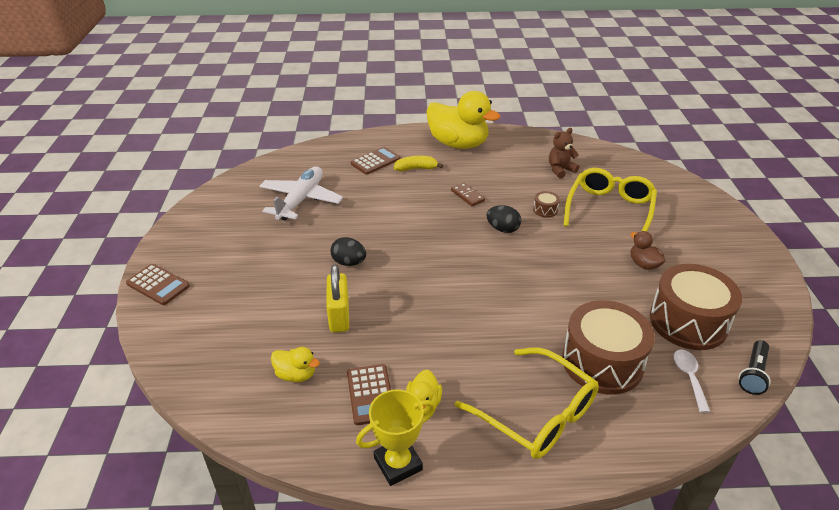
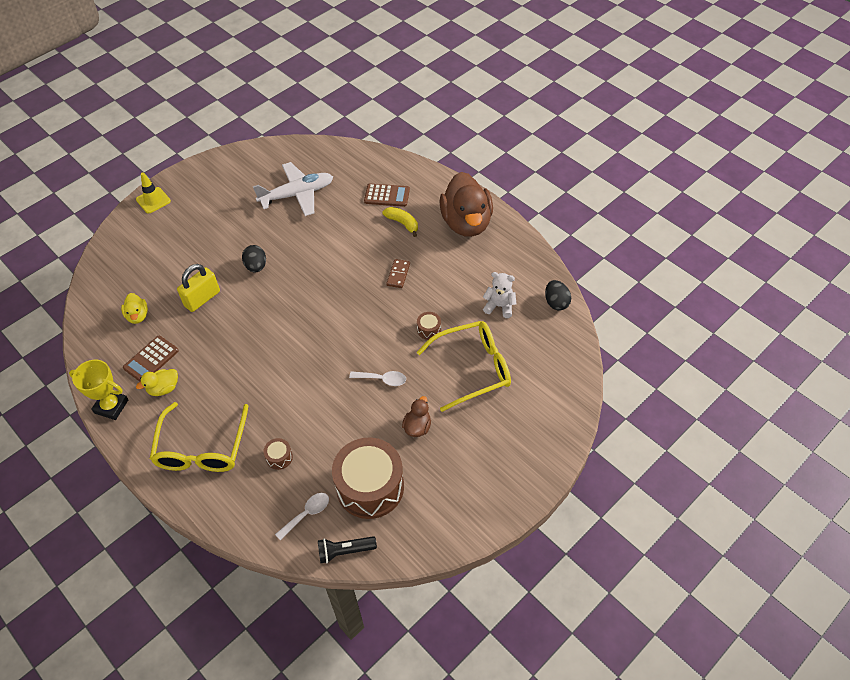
camera: 50 degrees right, 15 degrees up
brown calculator [126,264,190,305] -> yellow traffic cone [136,172,171,214]
yellow duck [426,91,500,149] -> brown duck [439,172,493,237]
black egg [486,205,521,233] -> black egg moved to [545,280,571,311]
brown teddy bear [549,128,579,178] -> white teddy bear [483,272,516,318]
brown drum [562,300,655,395] -> brown drum [263,438,293,470], size x0.40
none -> white spoon [349,371,406,386]

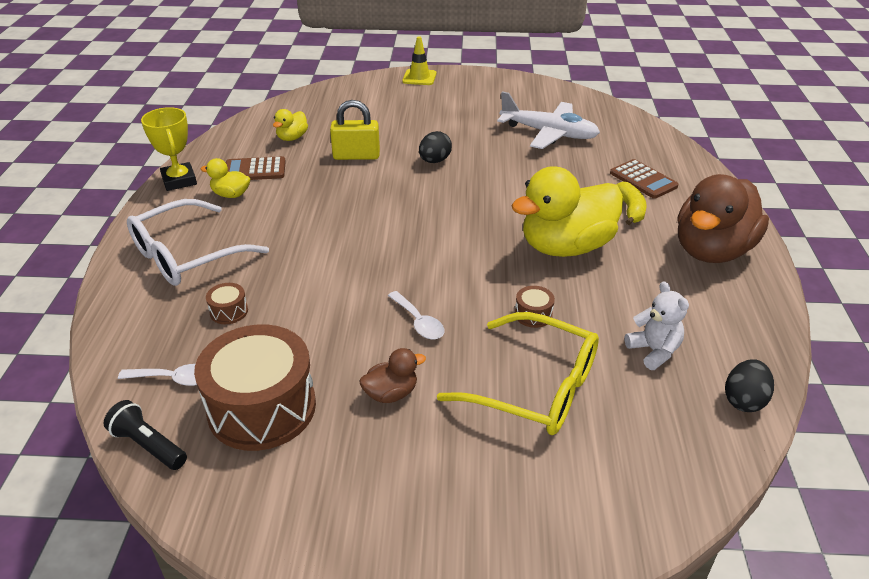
camera: 45 degrees right, 15 degrees down
yellow glasses [150,402,248,472] -> white glasses [127,199,269,286]
brown domino [386,259,410,288] -> yellow duck [511,166,623,257]

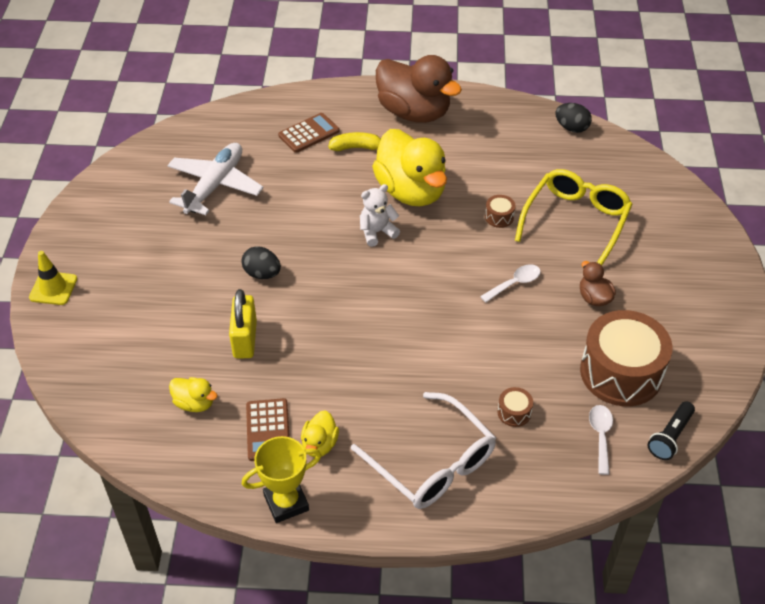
camera: 90 degrees left, 10 degrees up
white teddy bear [624,281,689,370] -> white teddy bear moved to [360,184,400,247]

